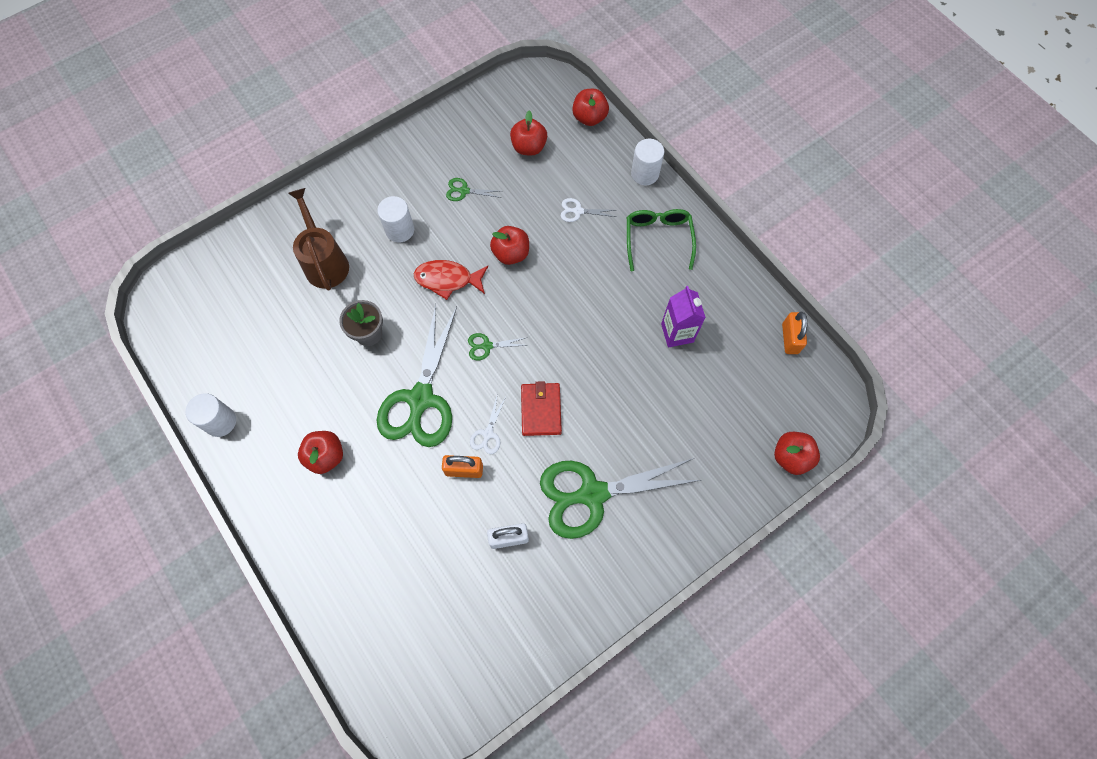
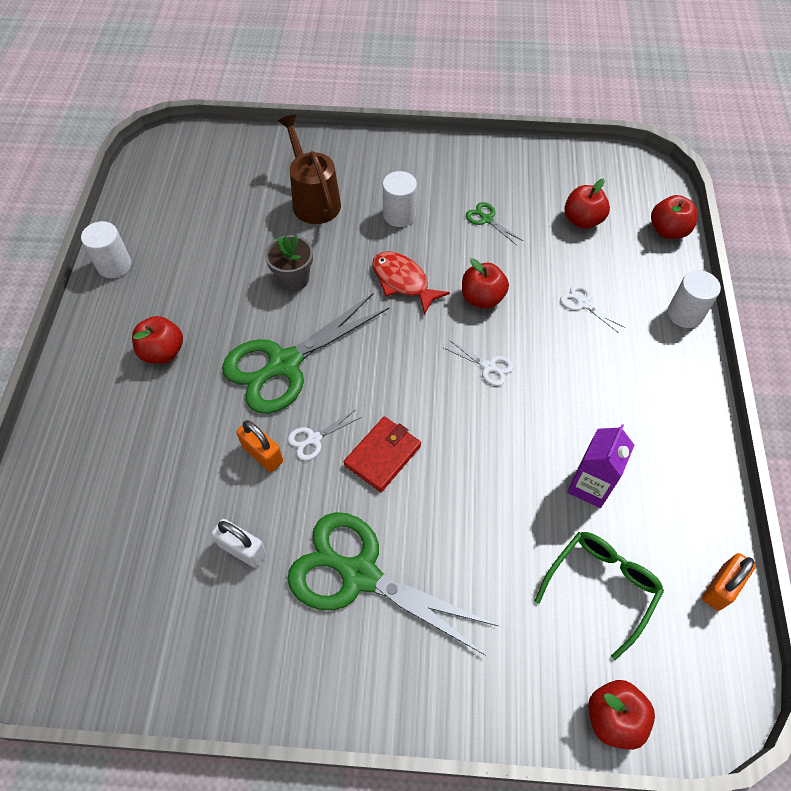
camera: 40 degrees right, 10 degrees down
brown watering can [288,188,349,291] -> brown watering can turned 45 degrees counterclockwise [278,114,341,224]
green scissors [468,333,529,360] -> none
green glasses [627,209,696,271] -> green glasses moved to [535,532,664,660]
none -> white scissors [444,340,514,386]

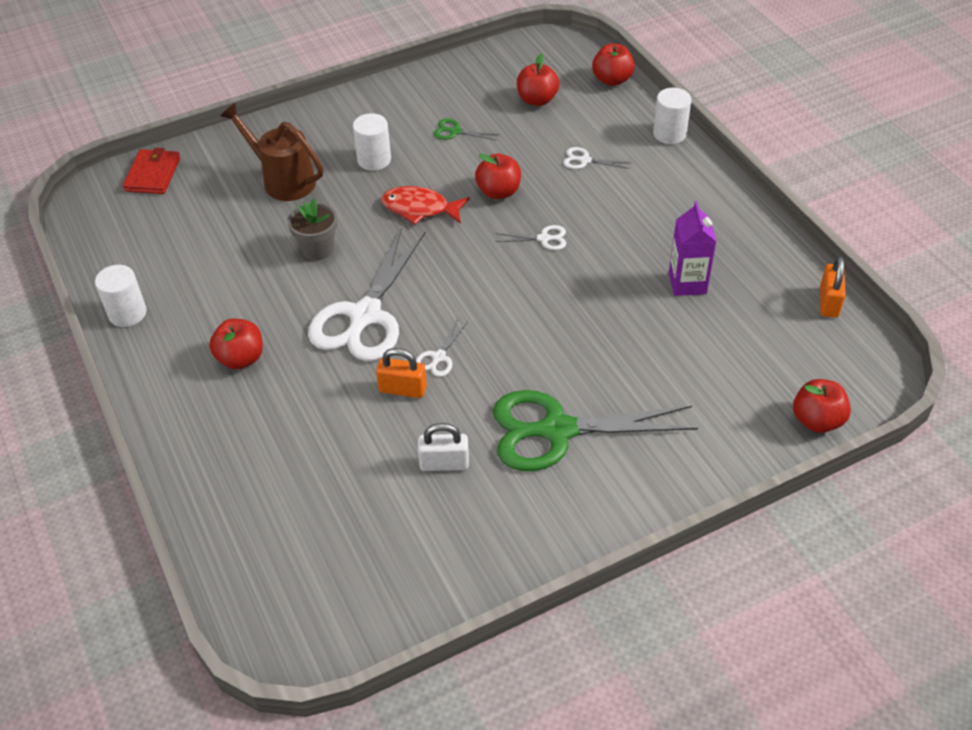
camera: 30 degrees left, 10 degrees down
green scissors [222,293,389,414] -> white scissors [308,227,426,361]
red wallet [344,417,421,492] -> red wallet moved to [123,148,180,194]
green glasses [535,532,664,660] -> none

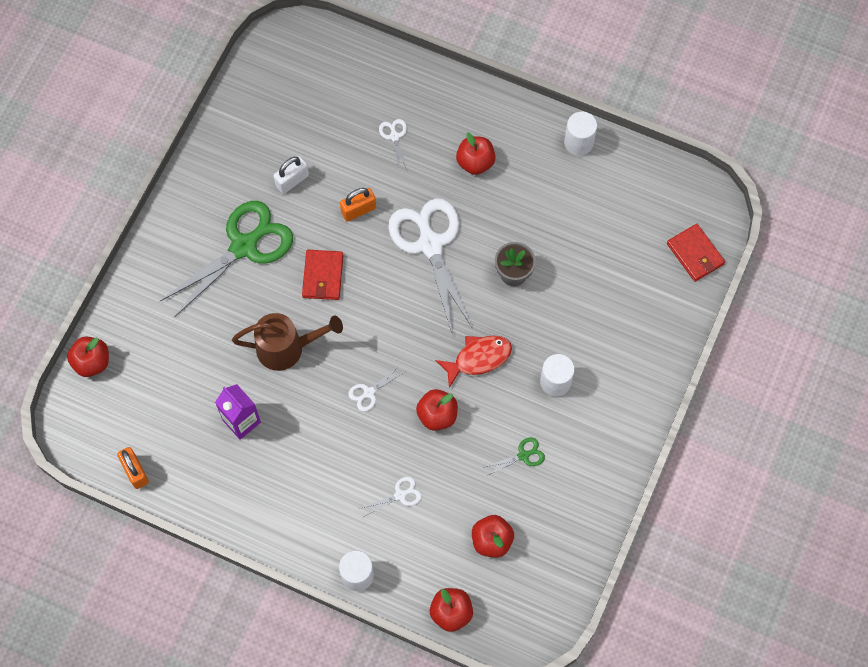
camera: 140 degrees right, 20 degrees up
brown watering can [220,103,323,201] -> brown watering can moved to [232,313,343,371]
white scissors [416,319,468,377] -> white scissors moved to [379,119,407,170]
none -> red wallet [302,250,343,300]

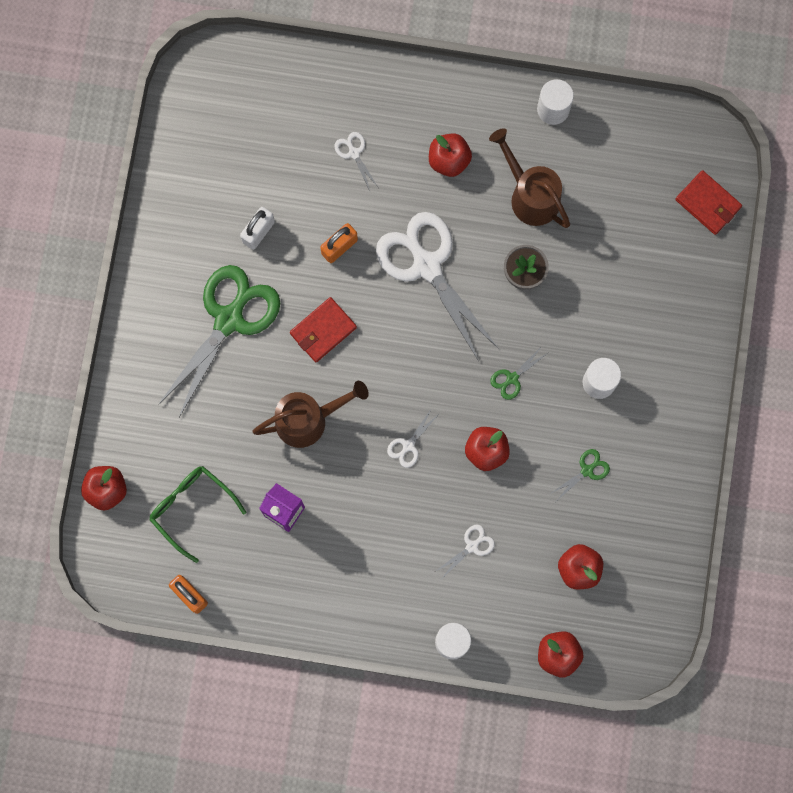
camera: 15 degrees left, 10 degrees up
red wallet [302,250,343,300] -> red wallet turned 60 degrees clockwise [290,297,357,362]
red fish [435,336,512,388] -> green scissors [490,346,548,400]
none -> green glasses [149,466,246,563]
none -> brown watering can [489,128,570,228]

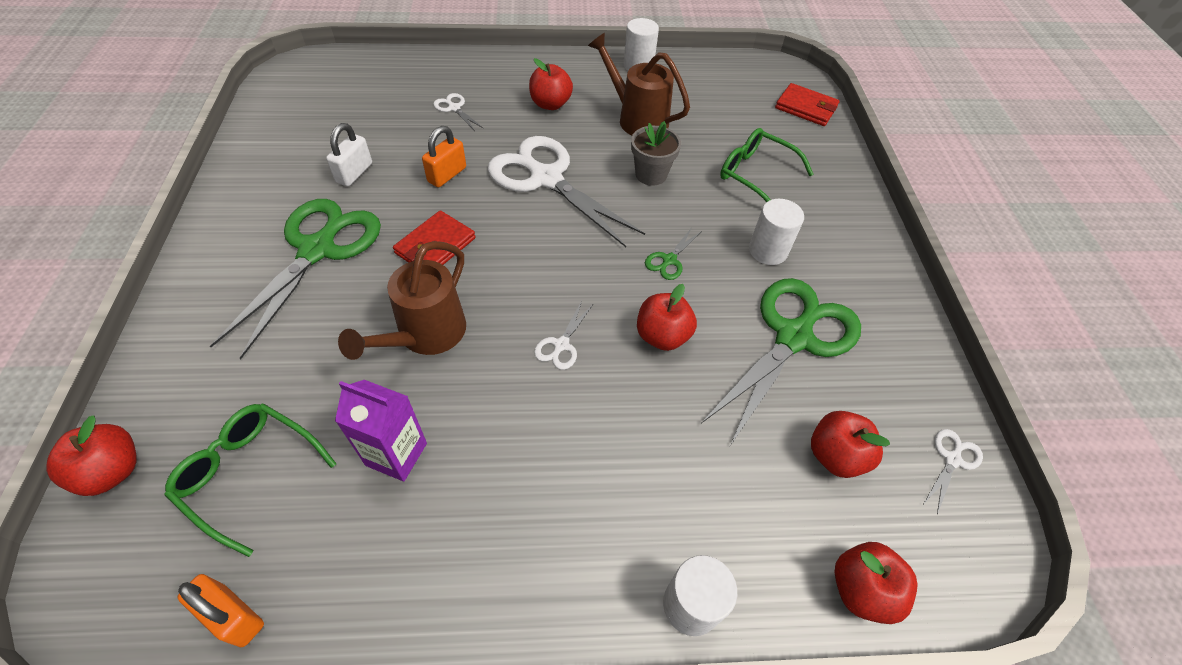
camera: 15 degrees left, 25 degrees down
brown watering can [252,381,369,448] -> brown watering can turned 150 degrees clockwise [338,241,466,360]
white scissors [436,525,495,578] -> white scissors moved to [923,429,983,514]
green scissors [550,449,610,500] -> green scissors [701,278,861,446], size x2.47
none -> green glasses [720,128,813,202]

